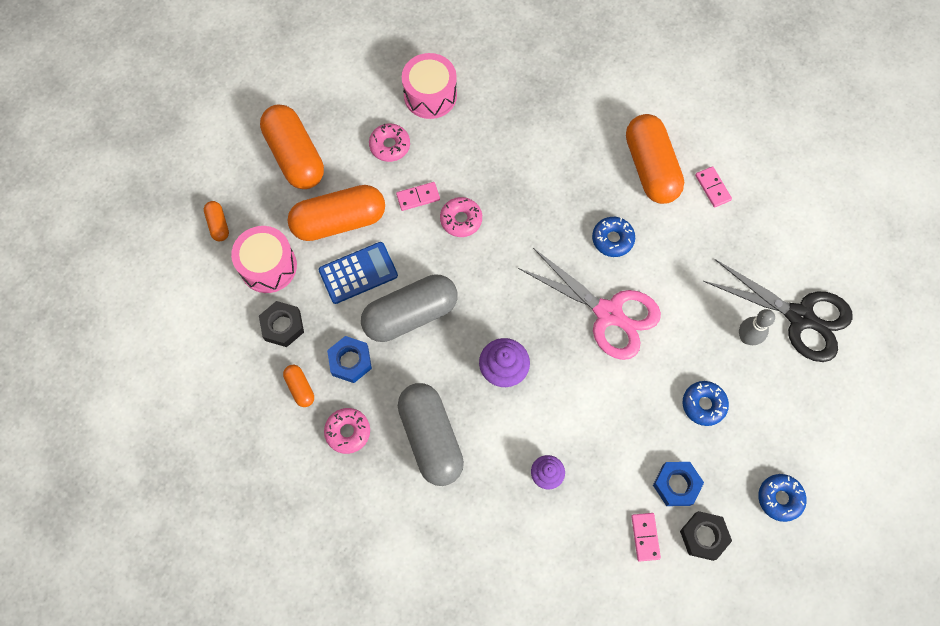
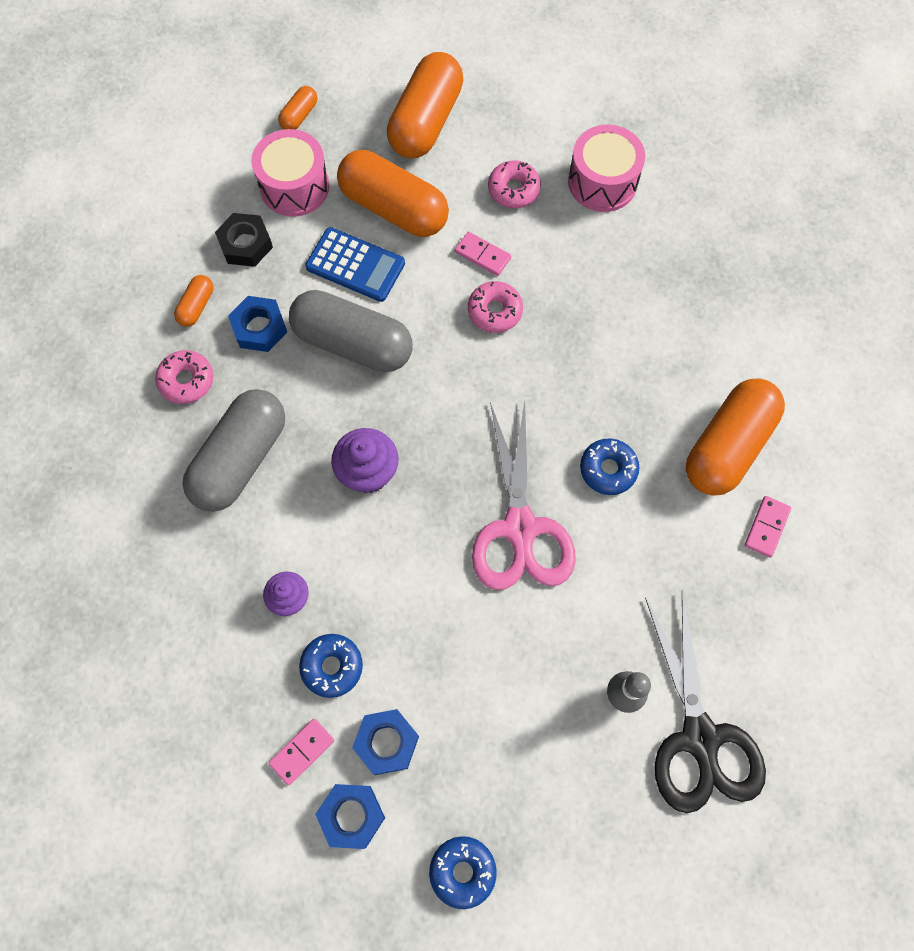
camera: 50 degrees right, 0 degrees up
black nut [680,511,732,561] -> blue nut [315,784,385,849]
blue donut [683,381,729,426] -> blue donut moved to [299,634,363,698]

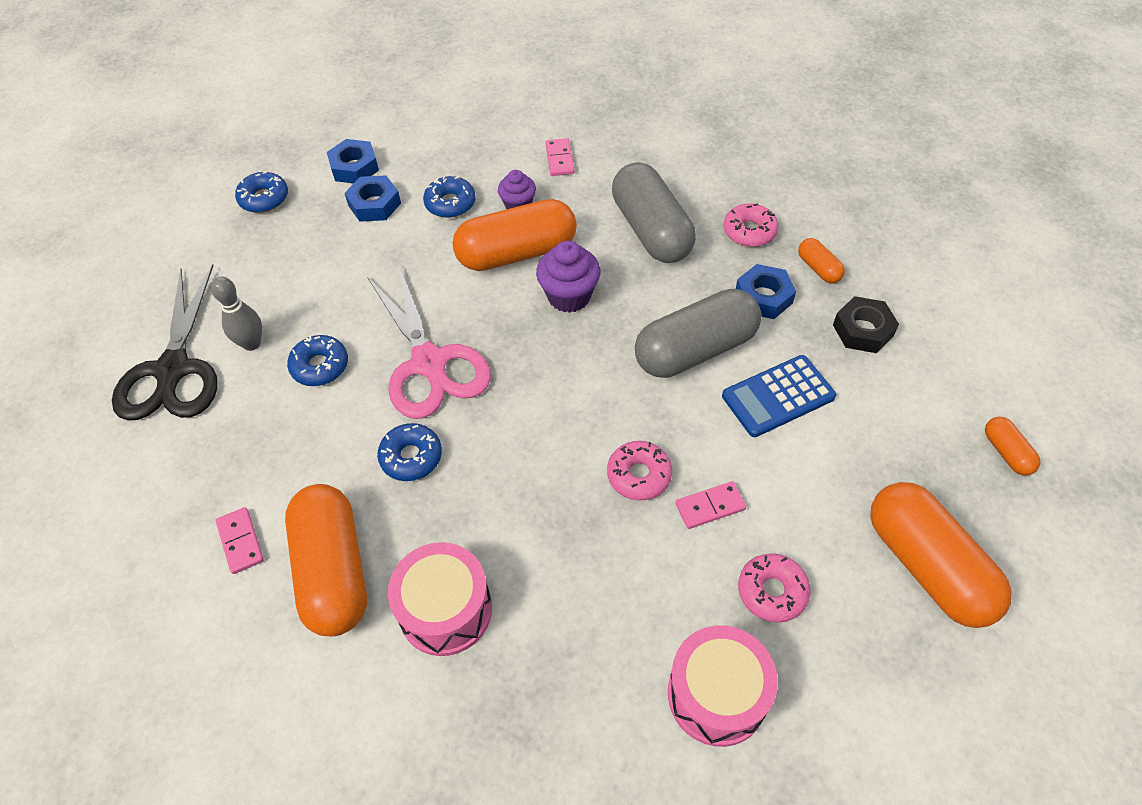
camera: 130 degrees right, 15 degrees down
pink drum [251,129,329,217] -> pink drum moved to [388,542,492,656]
pink domino [269,719,334,785] -> pink domino moved to [545,138,575,176]
orange capsule [337,150,449,237] -> orange capsule moved to [452,199,577,271]
pink scissors [472,401,576,590] -> pink scissors turned 150 degrees counterclockwise [367,264,491,419]
black scissors [645,591,766,813] -> black scissors turned 120 degrees counterclockwise [112,264,217,421]
none -> blue donut [287,335,348,386]

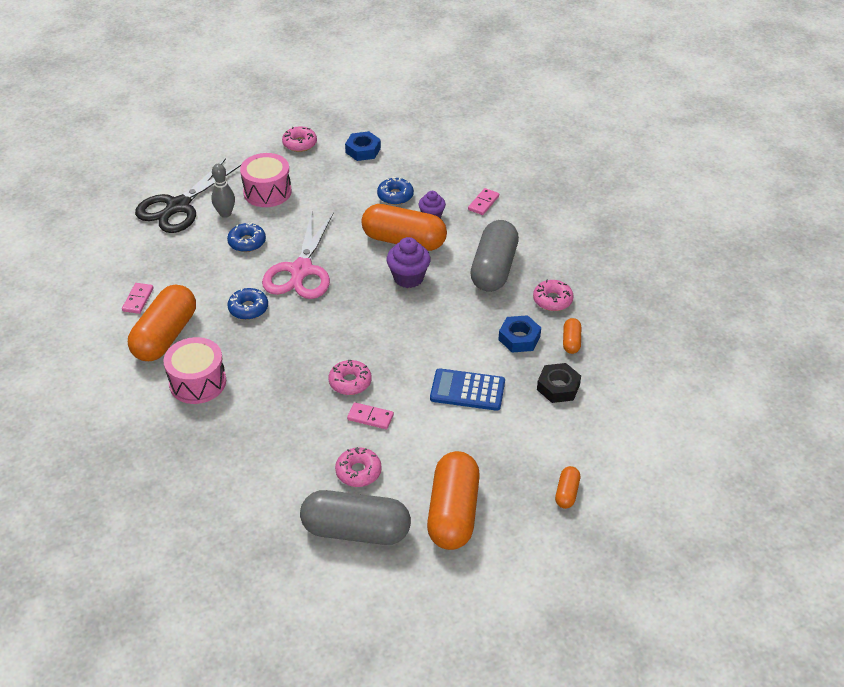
camera: 35 degrees right, 10 degrees down
blue donut [235,171,288,213] -> pink donut [282,126,317,152]
blue nut [344,175,401,222] -> none
grey capsule [635,289,761,378] -> grey capsule moved to [300,490,411,545]
pink drum [668,625,778,747] -> pink drum moved to [240,153,292,207]

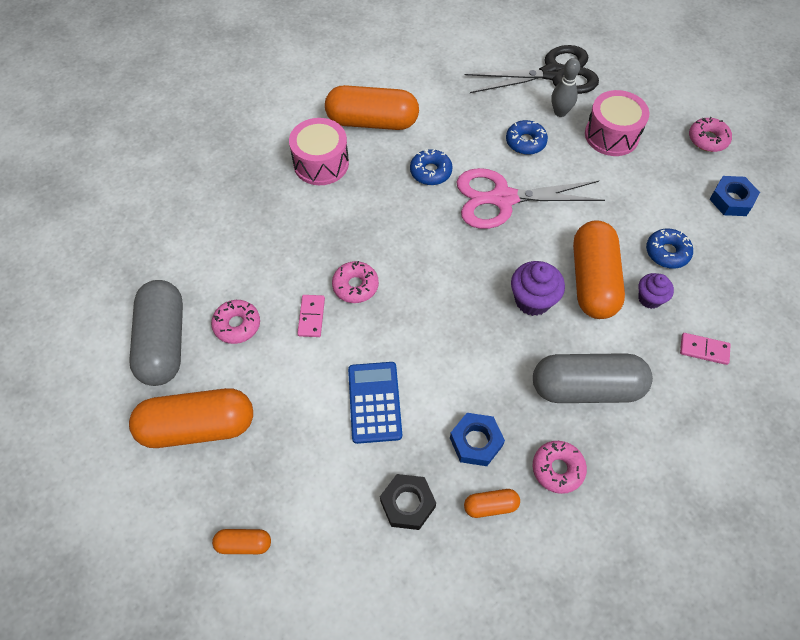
camera: 75 degrees right, 15 degrees up
pink domino [122,283,154,314] -> none
black scissors [135,158,241,233] -> black scissors turned 150 degrees clockwise [465,45,599,94]

